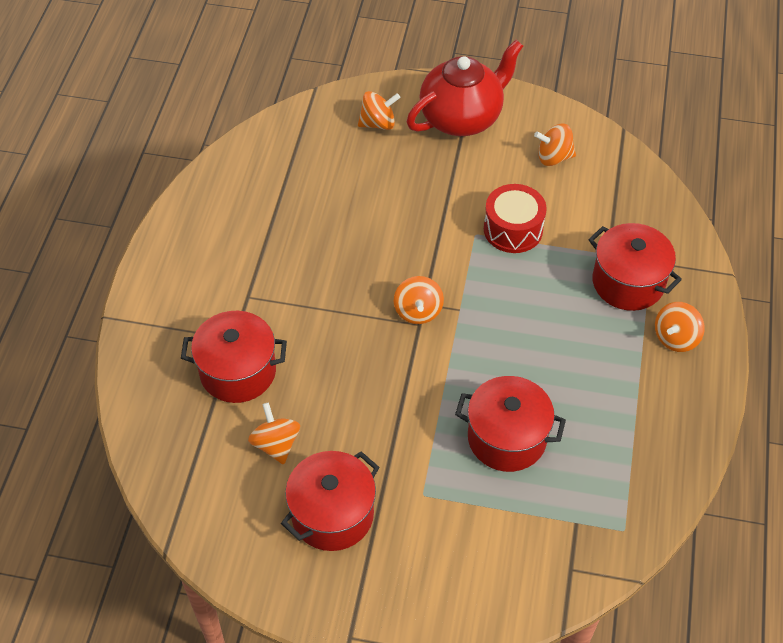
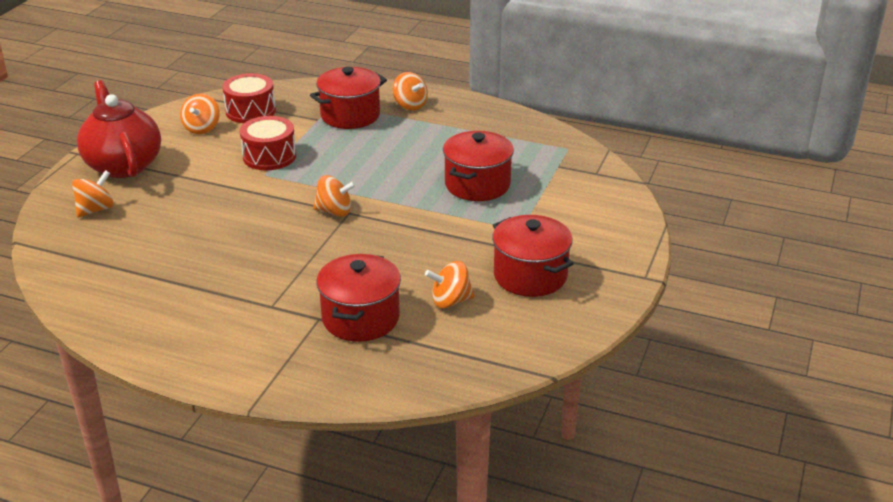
camera: 80 degrees left, 20 degrees down
orange spinning top [358,91,400,130] -> orange spinning top turned 45 degrees clockwise [72,170,114,218]
none -> red drum [222,73,276,123]

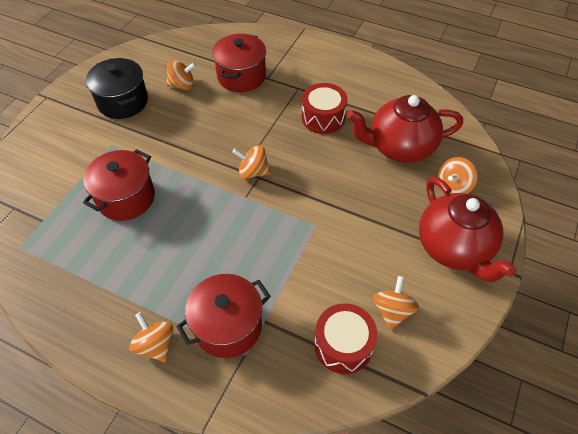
camera: 175 degrees left, 20 degrees up
red drum [240,116,296,170] -> red drum moved to [302,83,348,134]
red pot [492,215,574,297] -> black pot [86,58,148,119]
none -> red teapot [347,95,463,163]

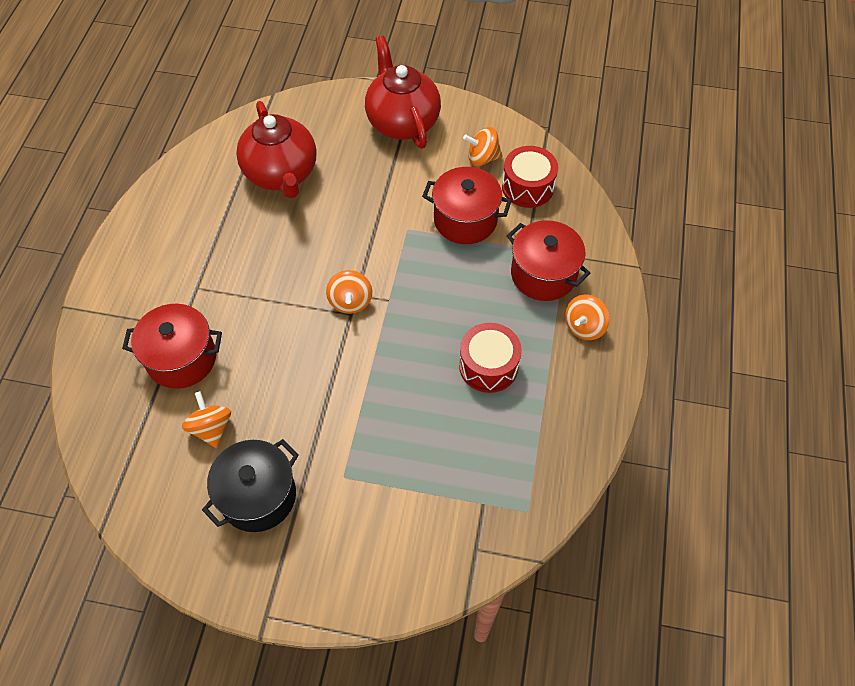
camera: 105 degrees left, 5 degrees up
red pot [83,149,155,221] -> red pot moved to [422,167,512,244]
red drum [302,83,348,134] -> red drum moved to [459,323,522,393]
red teapot [419,177,517,283] -> red teapot turned 75 degrees counterclockwise [365,36,441,148]
orange spinning top [438,157,478,194] -> none

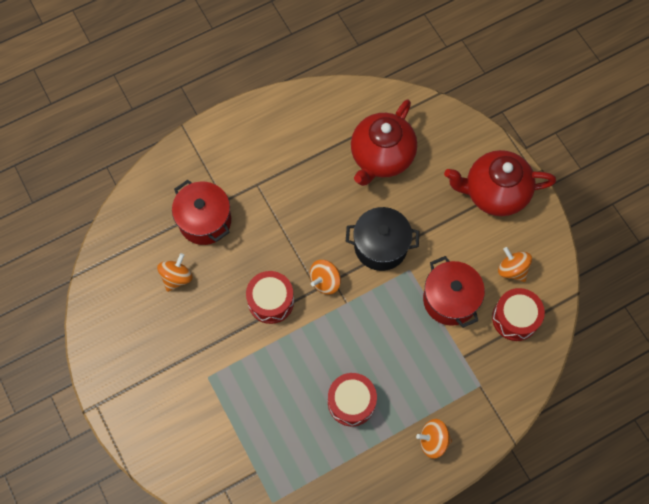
camera: 50 degrees right, 10 degrees up
black pot [202,439,299,532] -> black pot moved to [346,207,419,271]
red teapot [365,36,441,148] -> red teapot turned 120 degrees counterclockwise [444,150,556,216]
red pot [507,220,591,301] -> none
none -> red drum [246,271,294,324]

